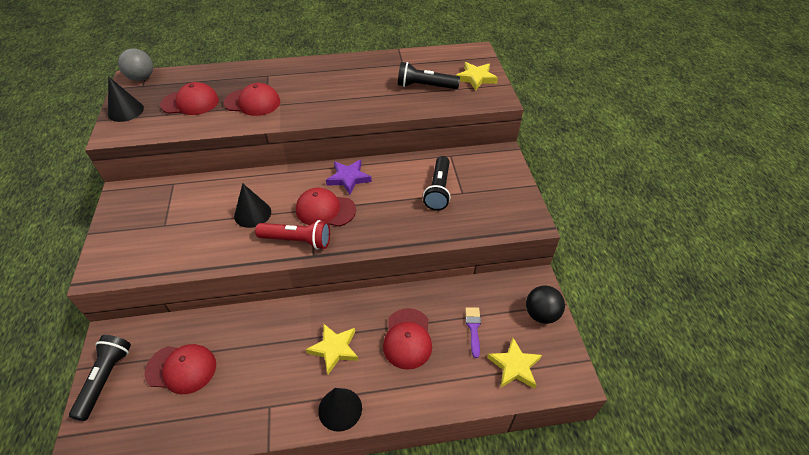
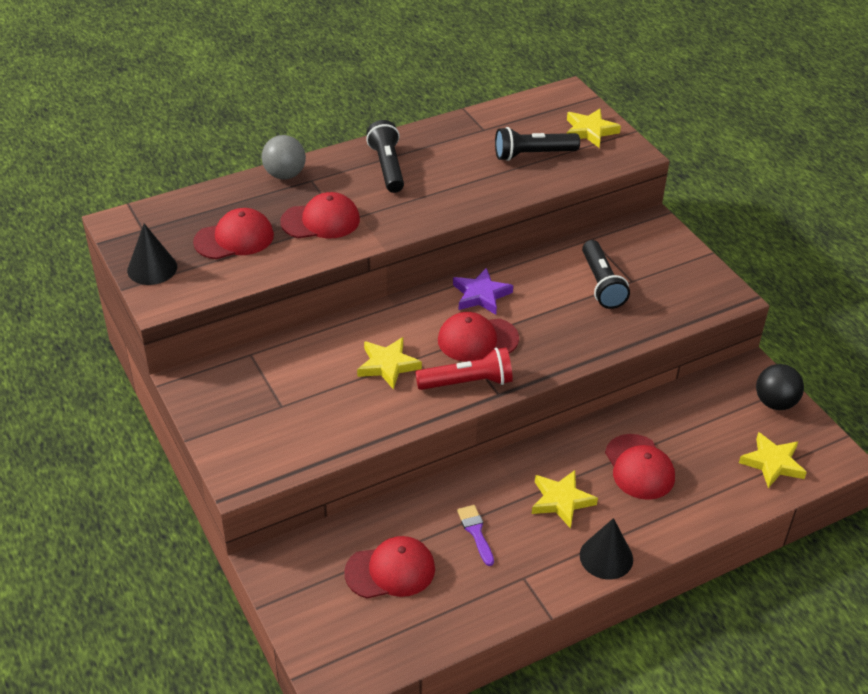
camera: 20 degrees left, 5 degrees down
black flashlight [69,335,131,421] -> black flashlight moved to [366,120,404,193]
grey ball [118,48,153,81] -> grey ball moved to [262,135,306,179]
black cone [234,183,271,228] -> yellow star [357,337,422,390]
purple brush [465,307,481,358] -> purple brush moved to [457,505,494,566]

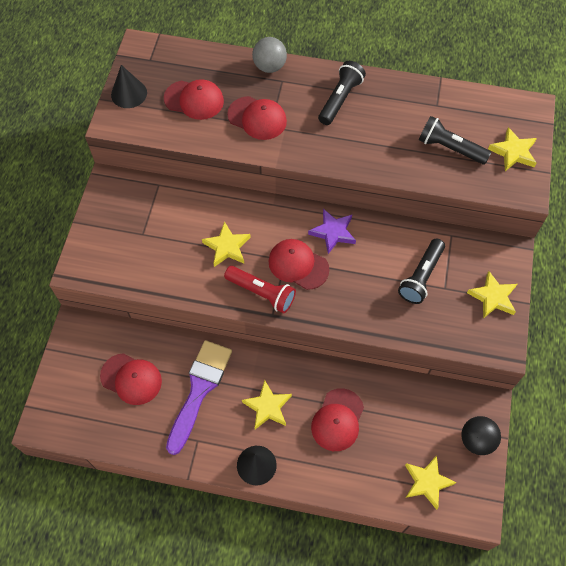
camera: 40 degrees right, 20 degrees up
purple brush [457,505,494,566] -> purple brush [166,340,232,455], size x2.21
none -> yellow star [467,271,517,319]

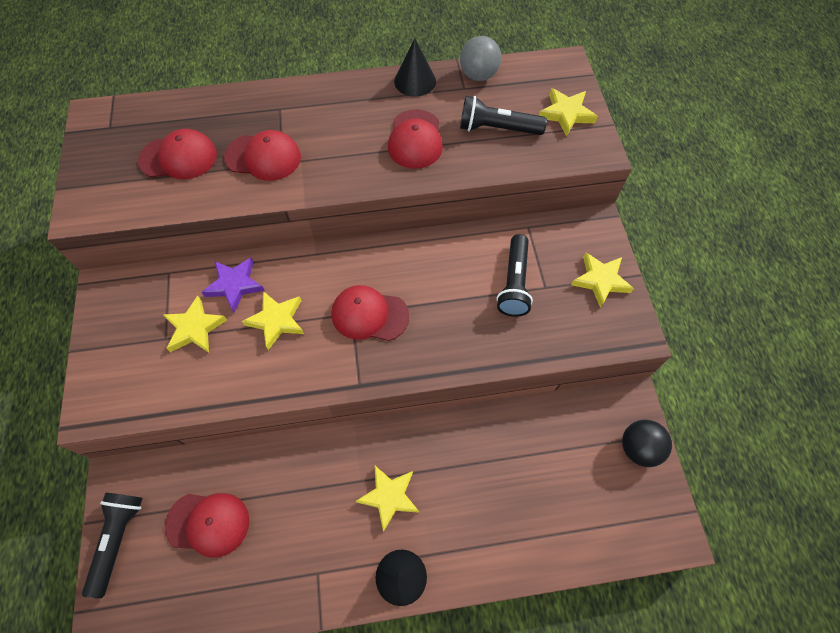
camera: 20 degrees left, 0 degrees up
black cone [111,65,147,108] -> black cone moved to [394,38,436,97]
purple brush [166,340,232,455] -> none
red flashlight [224,266,296,313] -> none
grey ball [252,37,287,73] -> grey ball moved to [460,36,501,81]
purple star [308,209,356,254] -> purple star moved to [201,257,265,313]
red cap [311,388,364,451] -> red cap moved to [388,109,443,169]
black flashlight [318,61,366,125] -> black flashlight moved to [82,492,143,598]
yellow star [405,455,457,510] -> yellow star moved to [163,296,227,353]

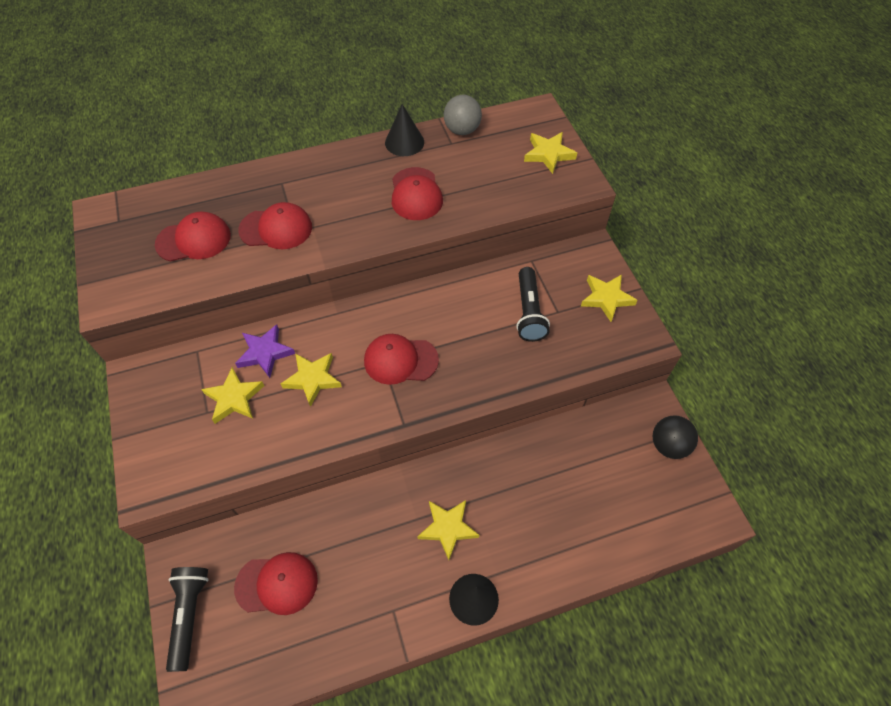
camera: 10 degrees left, 5 degrees down
black flashlight [460,96,547,135] -> none

